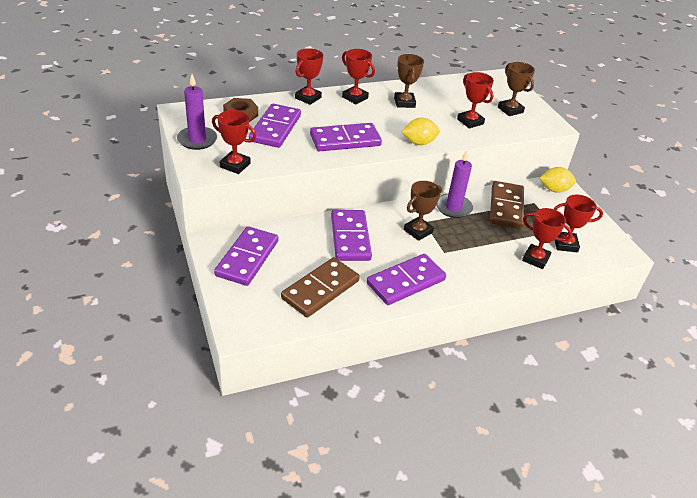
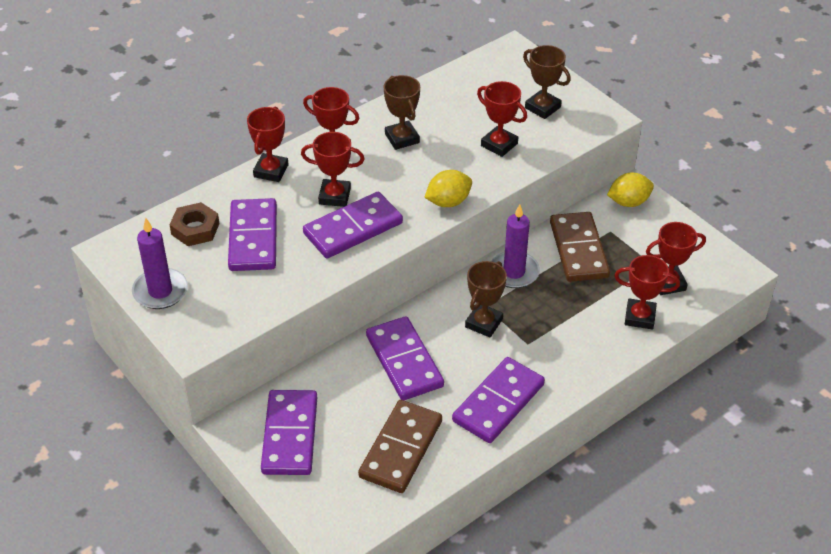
camera: 15 degrees left, 5 degrees up
red trophy [212,110,256,174] -> red trophy moved to [301,132,365,207]

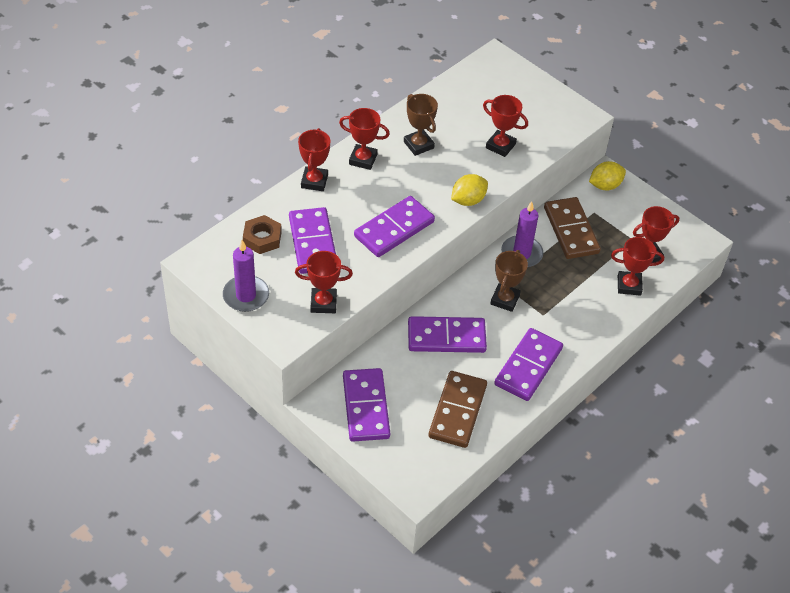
camera: 10 degrees left, 5 degrees up
red trophy [301,132,365,207] -> red trophy moved to [295,251,353,313]
purple domino [366,316,444,400] -> purple domino turned 60 degrees counterclockwise [408,316,487,353]
brown trophy [523,45,571,119] -> none

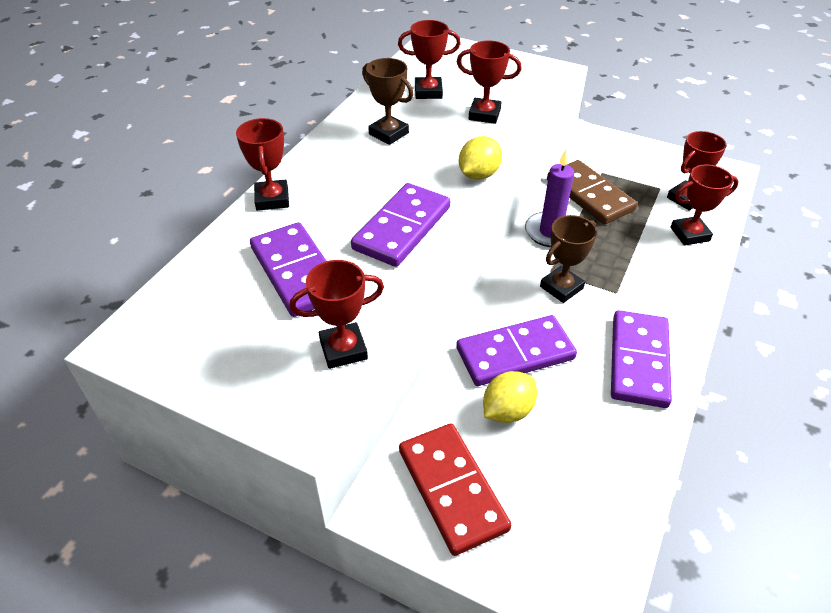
camera: 15 degrees left, 5 degrees down
purple candle [223,240,269,312] -> none
brown nut [243,215,282,254] -> none
red trophy [339,108,390,170] -> red trophy moved to [398,20,461,99]
purple domino [343,368,390,442] -> red domino [399,424,511,556]
brown domino [428,371,487,448] -> none
brown trophy [490,250,528,312] -> brown trophy turned 45 degrees clockwise [540,215,597,303]
yellow lemon [589,161,626,190] -> yellow lemon moved to [483,371,537,423]

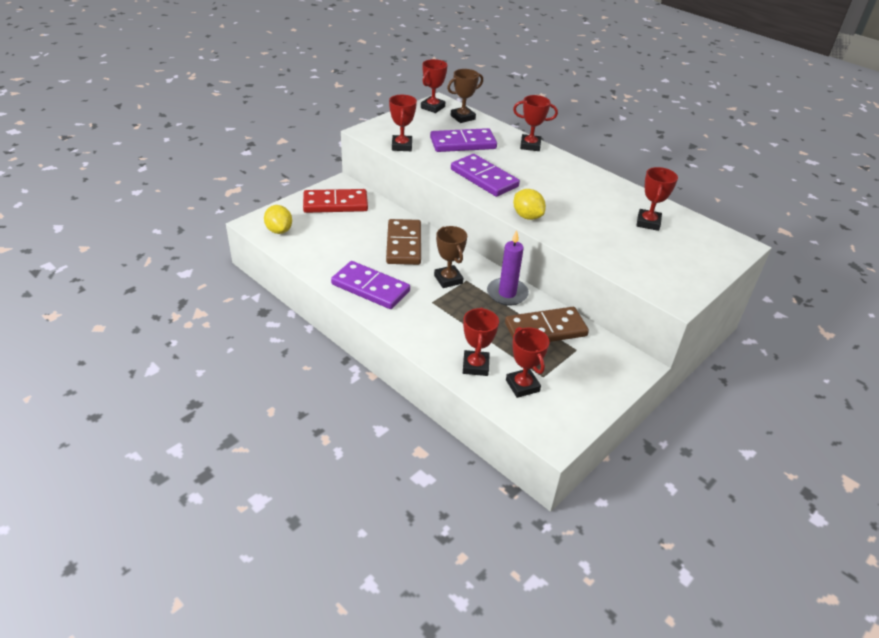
camera: 105 degrees right, 5 degrees down
brown trophy [362,58,413,145] -> brown trophy moved to [447,69,483,123]
purple domino [456,315,577,386] -> brown domino [386,219,421,265]
red trophy [457,40,521,124] -> red trophy moved to [421,59,447,113]
yellow lemon [483,371,537,423] -> yellow lemon moved to [264,205,292,234]

